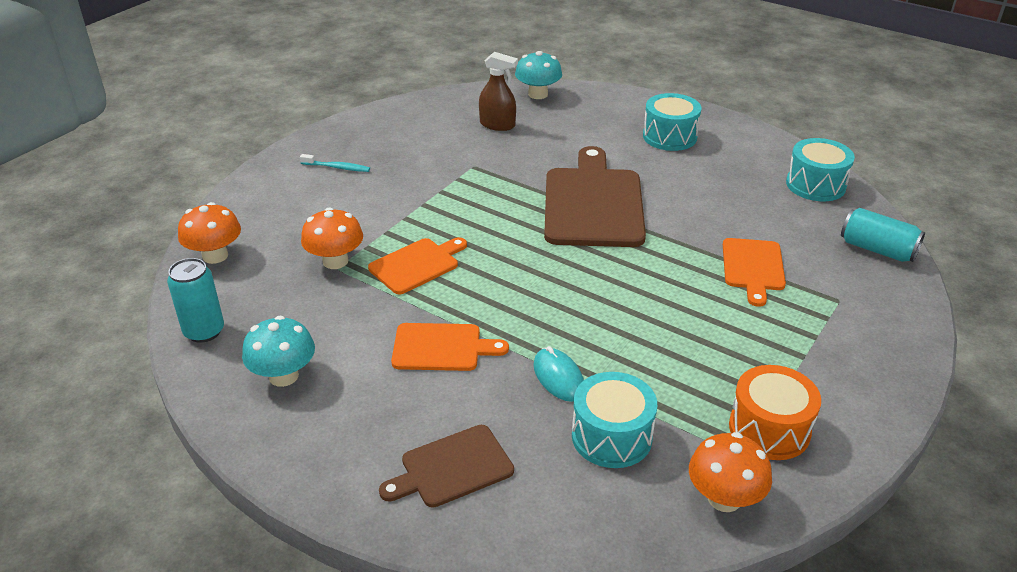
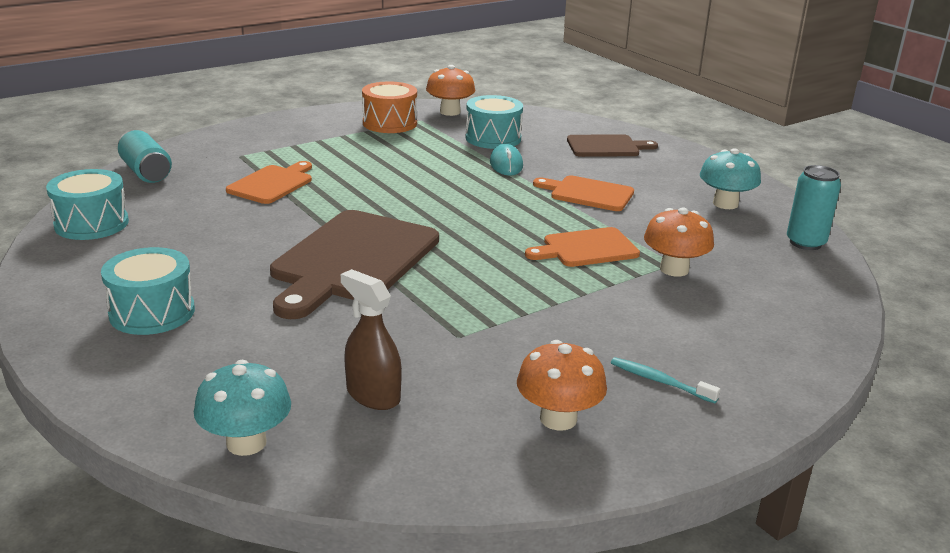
camera: 160 degrees left, 10 degrees down
orange mushroom [178,202,241,264] -> orange mushroom moved to [517,340,607,431]

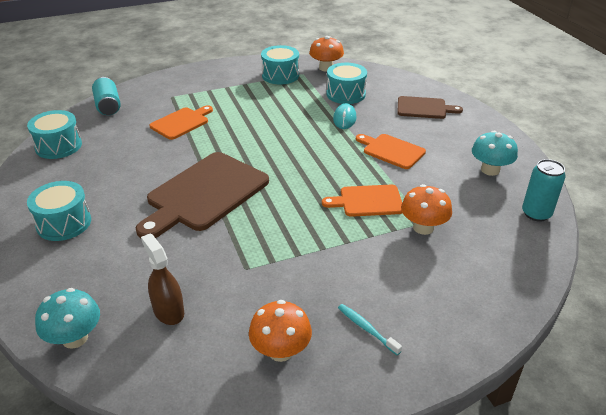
camera: 15 degrees right, 10 degrees up
orange drum [362,81,417,133] -> turquoise drum [261,45,299,85]

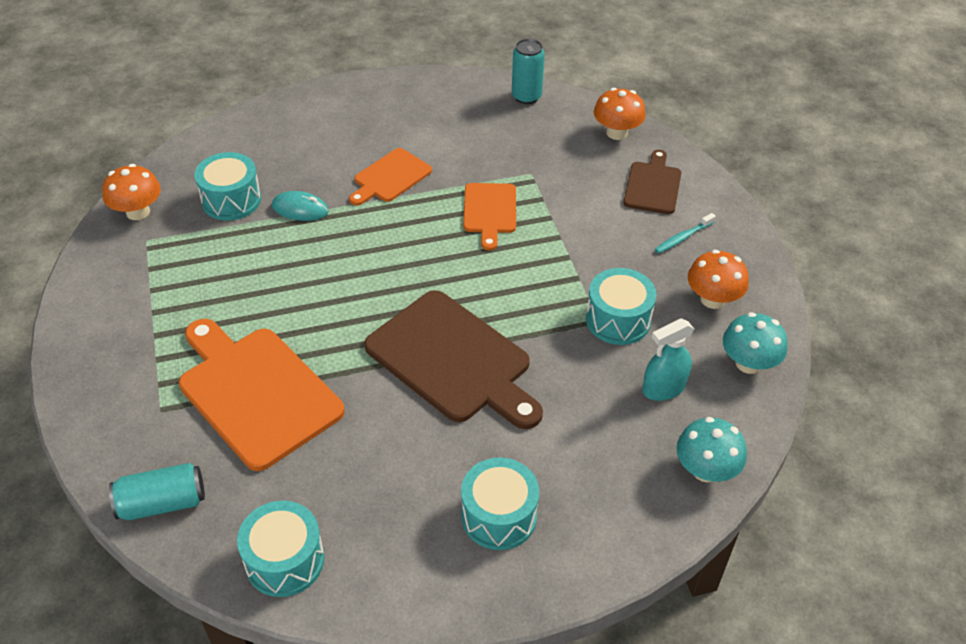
camera: 85 degrees left, 10 degrees up
brown spray bottle [141,233,184,325] -> turquoise spray bottle [642,318,694,401]
orange cutting board [150,105,213,140] -> orange cutting board [179,319,345,471], size x1.82
turquoise drum [261,45,299,85] -> turquoise drum moved to [586,268,656,345]
brown cutting board [397,96,463,119] -> brown cutting board moved to [623,150,681,214]
orange mushroom [401,184,452,235] -> orange mushroom moved to [594,88,646,140]
turquoise mushroom [472,131,518,176] -> turquoise mushroom moved to [723,312,788,374]

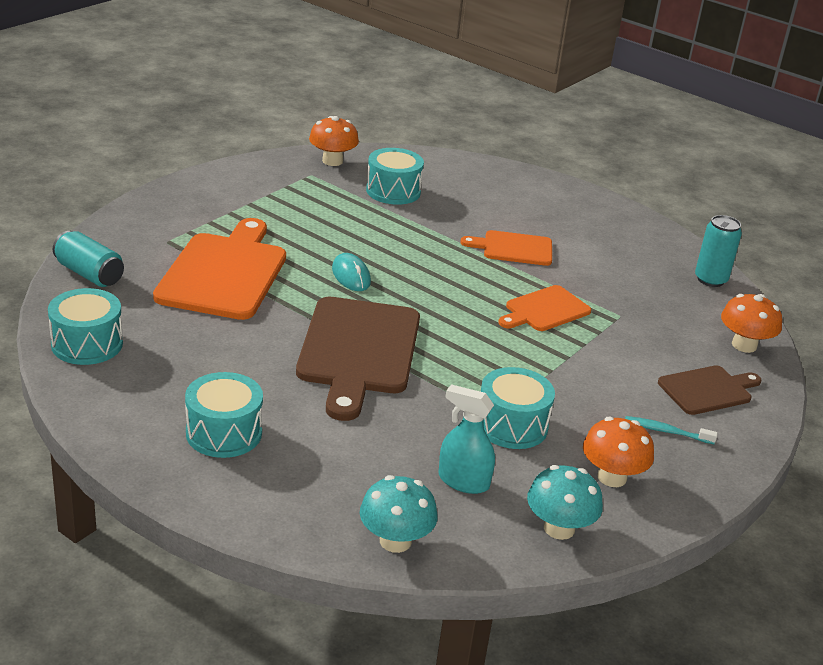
camera: 50 degrees right, 15 degrees down
turquoise mouse [272,191,329,221] -> turquoise mouse moved to [332,253,371,291]

